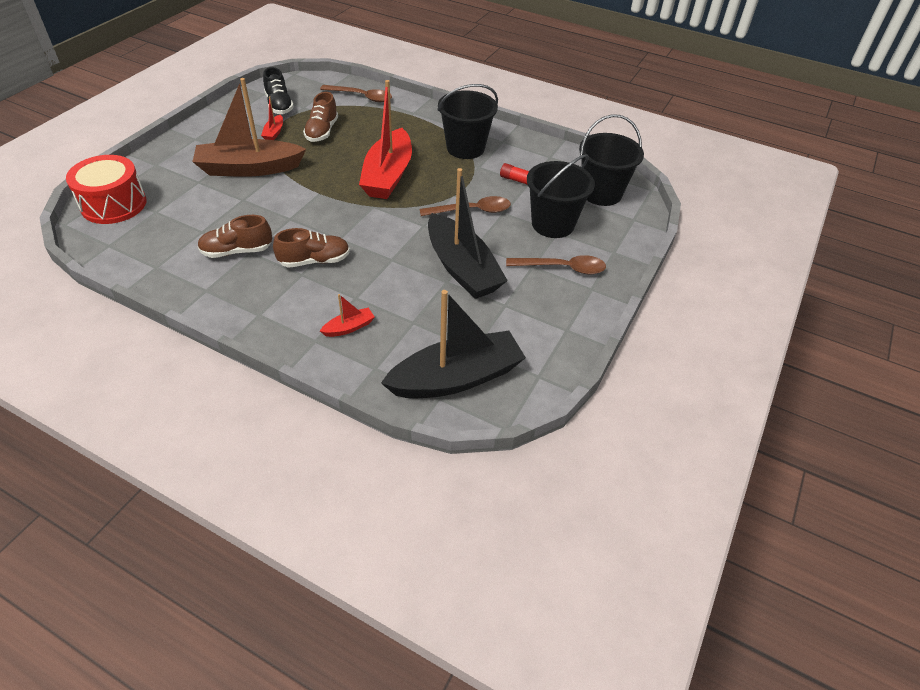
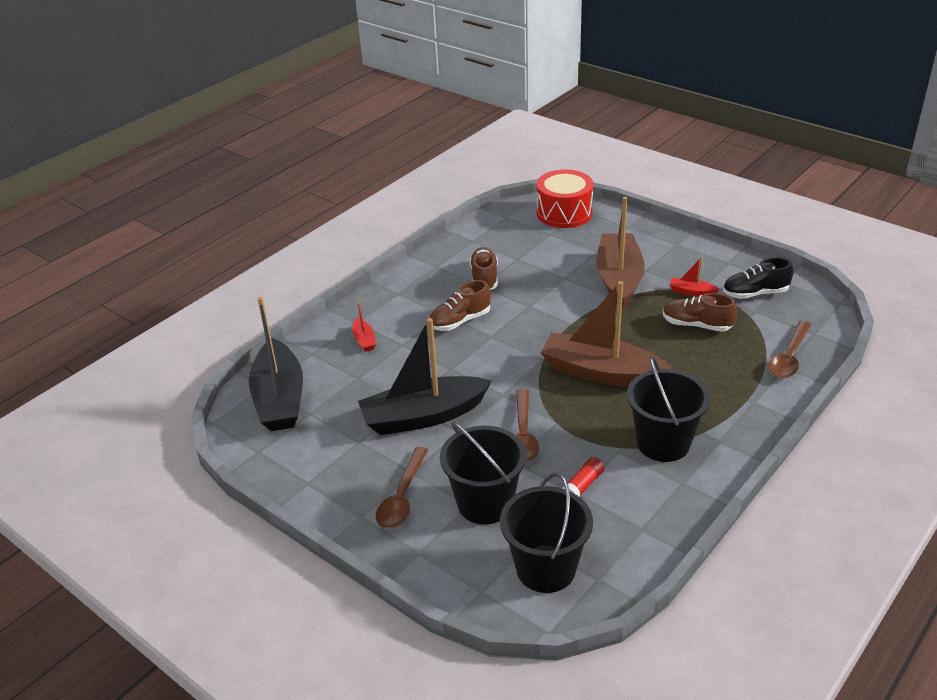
camera: 105 degrees right, 10 degrees down
brown shoe [273,228,350,268] -> brown shoe turned 60 degrees clockwise [430,280,491,331]
red boat [359,80,412,199] -> brown boat [541,281,673,387]

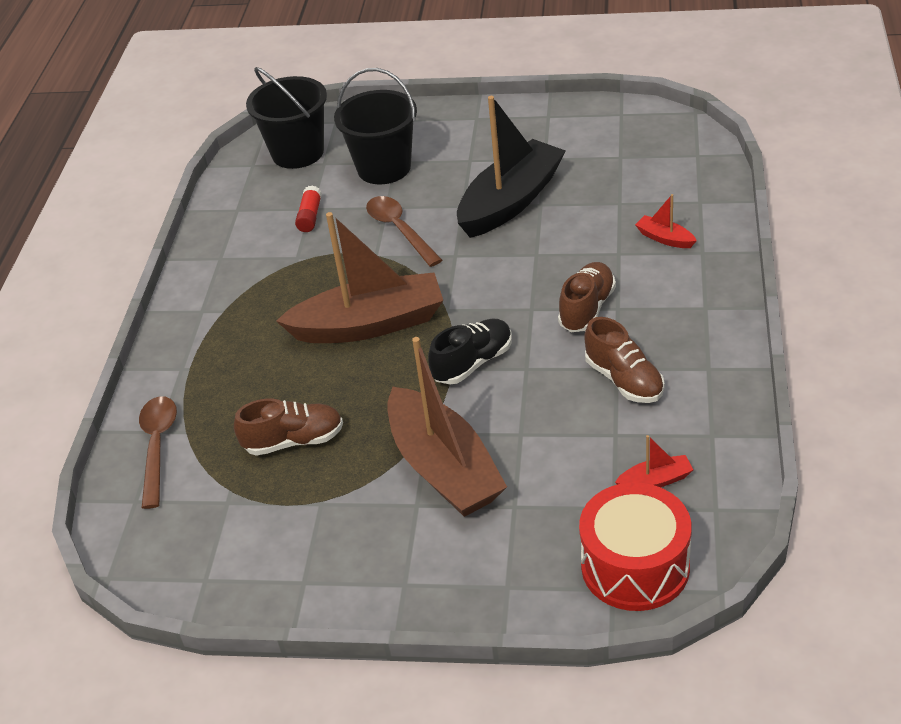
camera: 150 degrees right, 5 degrees up
black boat [249,297,303,431] -> none
brown spoon [376,447,428,529] -> none
black bucket [627,356,710,462] -> none
red boat [670,257,719,296] -> red boat moved to [615,435,693,487]
black shoe [723,257,793,299] -> black shoe moved to [428,319,512,385]

